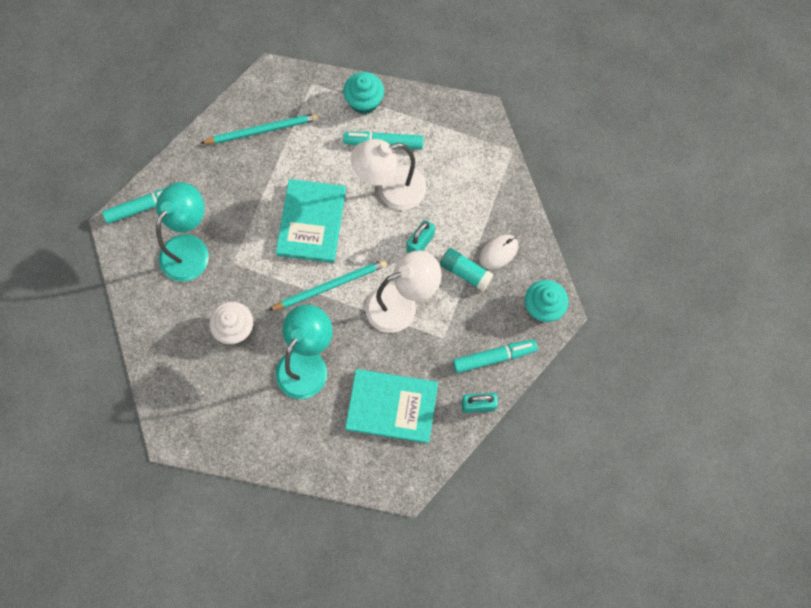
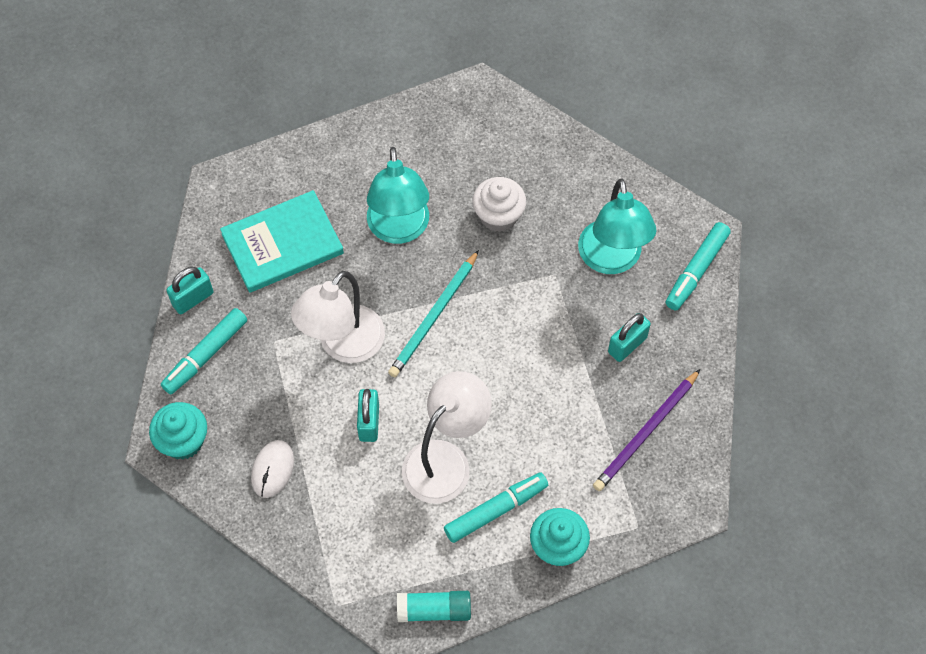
camera: 145 degrees right, 10 degrees down
turquoise pencil [200,113,319,144] -> purple pencil [593,369,700,492]
turquoise book [276,179,346,263] -> none
turquoise glue stick [440,248,494,292] -> turquoise glue stick moved to [397,591,471,622]
none -> turquoise padlock [608,313,651,362]

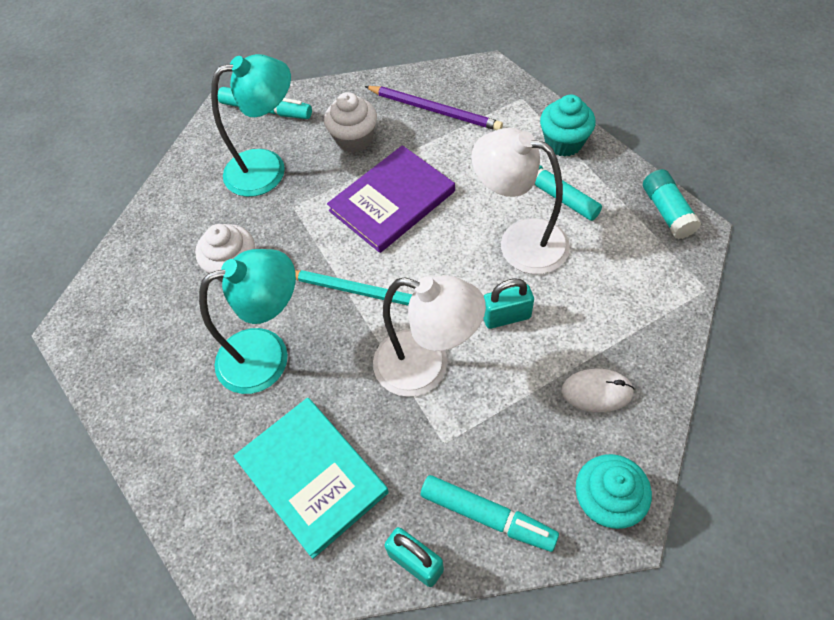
camera: 100 degrees left, 5 degrees down
turquoise padlock [608,313,651,362] -> white cupcake [324,92,377,153]
none -> purple book [327,145,455,253]

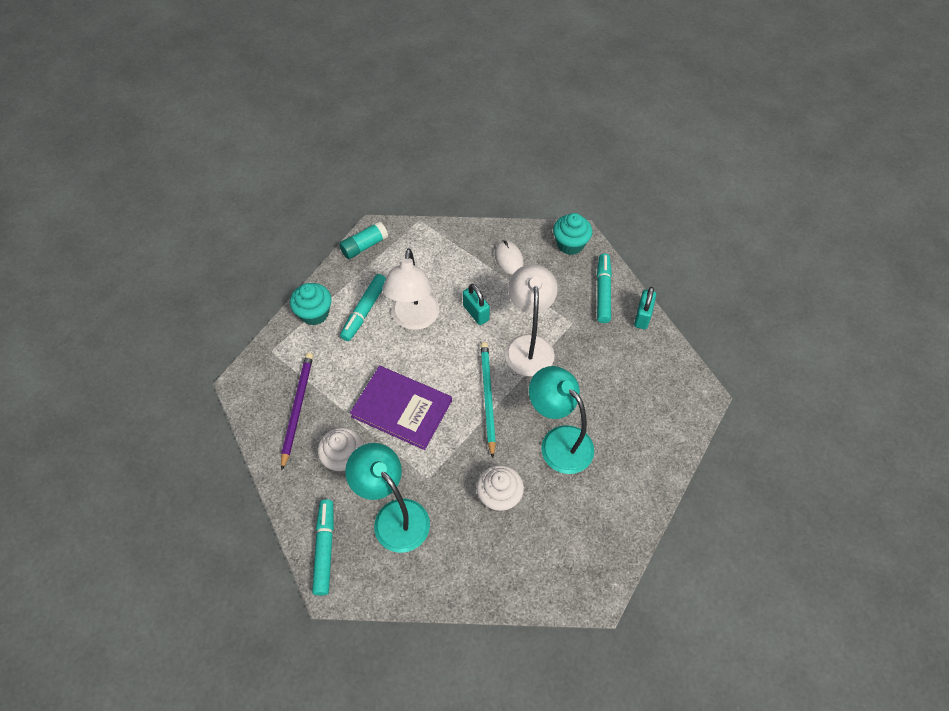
camera: 115 degrees left, 0 degrees up
turquoise book [234,398,389,559] -> none

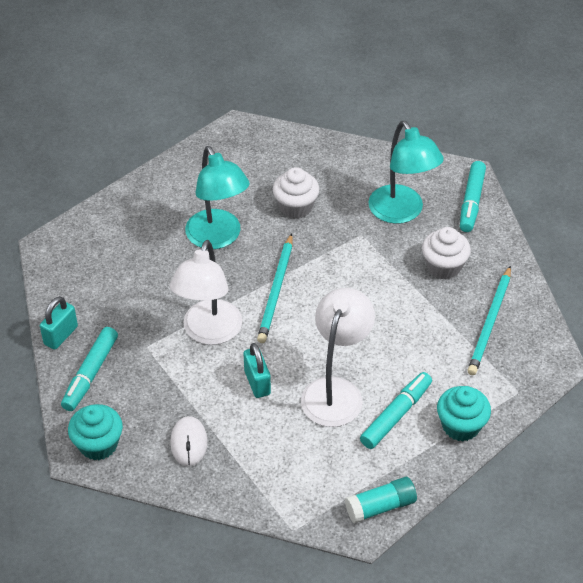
camera: 165 degrees left, 10 degrees down
purple pencil [281,353,313,471] -> turquoise pencil [467,266,511,375]
purple book [350,366,452,450] -> none

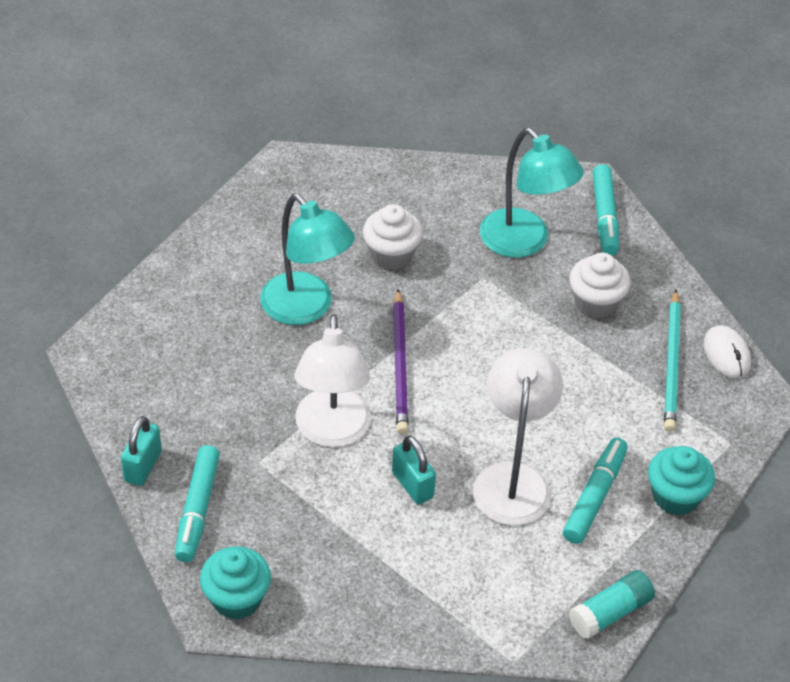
camera: 15 degrees left, 0 degrees up
white mouse [170,416,208,466] -> white mouse moved to [704,325,751,379]
turquoise pencil [257,233,293,343] -> purple pencil [393,289,409,434]

